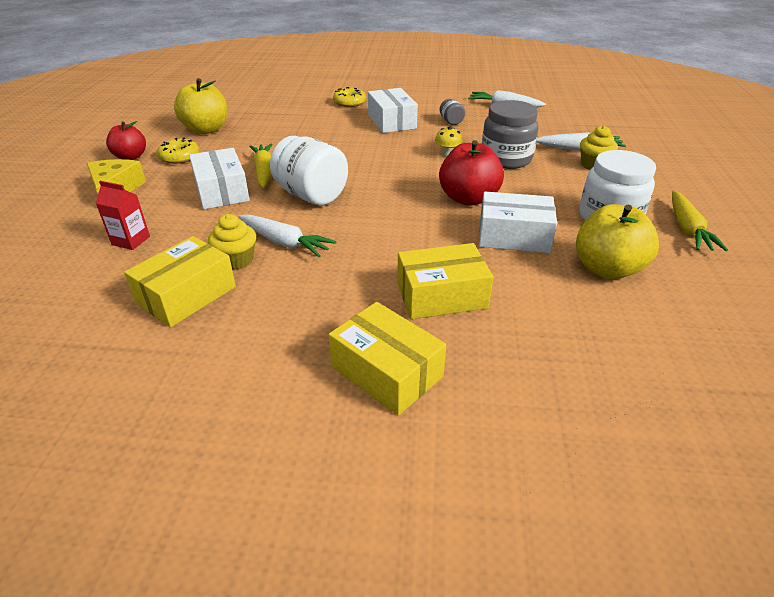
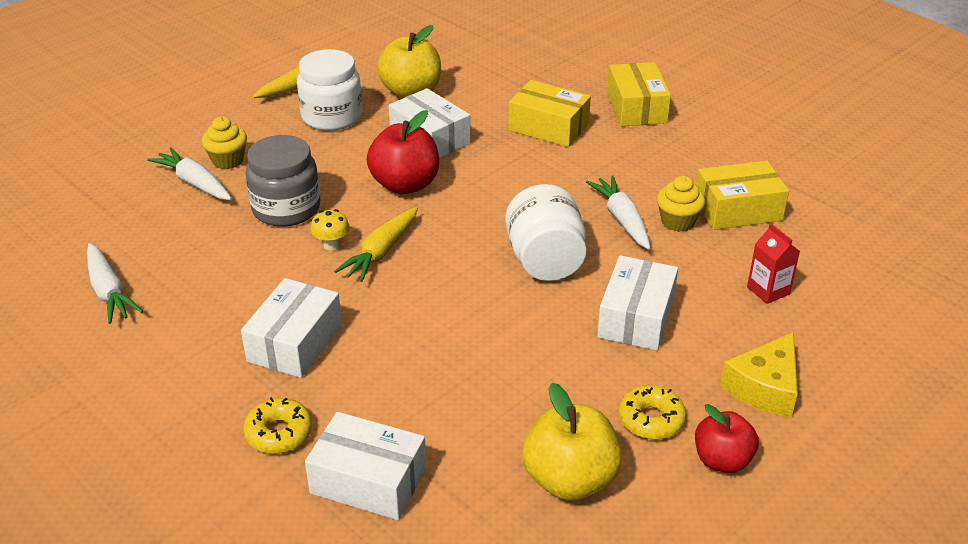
camera: 140 degrees left, 0 degrees up
yellow carrot [249,144,273,188] -> yellow carrot moved to [334,207,418,282]
grey jar [440,99,465,125] -> none
none -> white box [305,412,426,520]

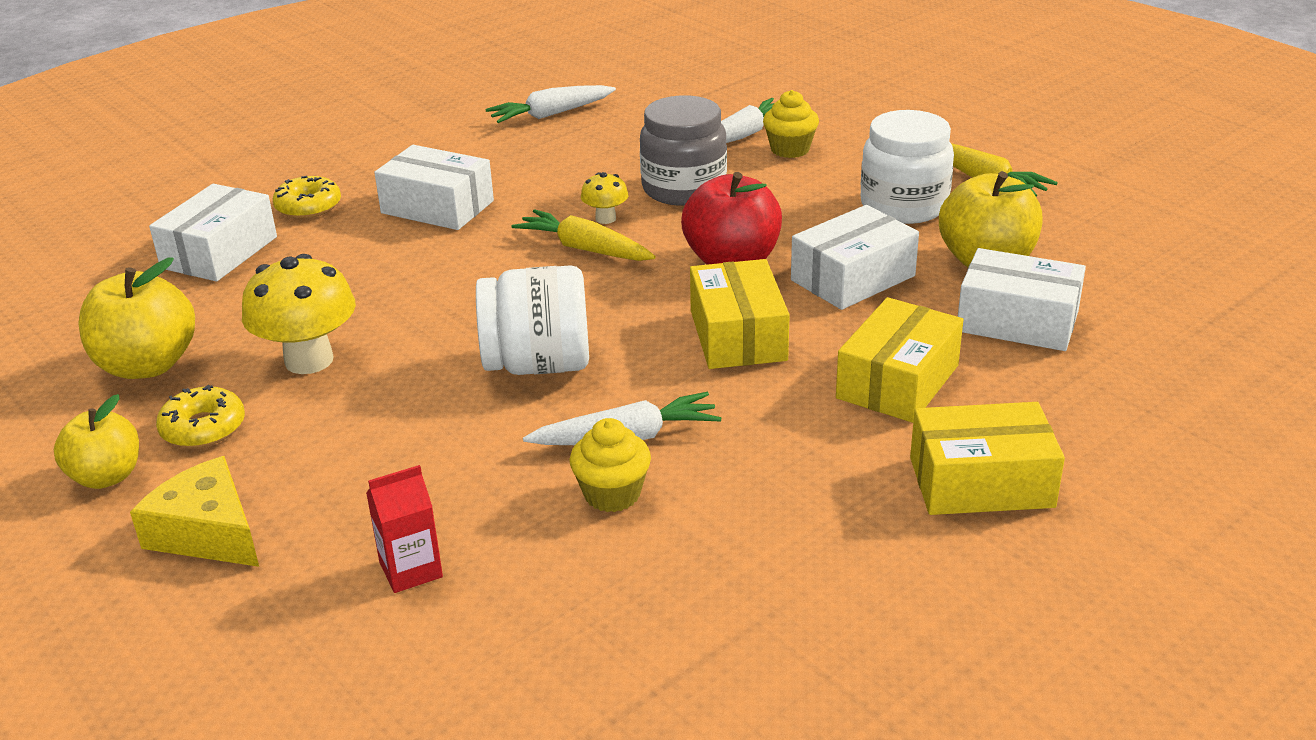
camera: 95 degrees right, 5 degrees down
white box [597,255,678,351] -> white box moved to [958,248,1086,351]
red apple [695,404,759,473] -> yellow apple [54,394,139,489]
yellow box [696,161,789,230] -> yellow box moved to [690,259,790,369]
none -> yellow mushroom [242,254,356,374]

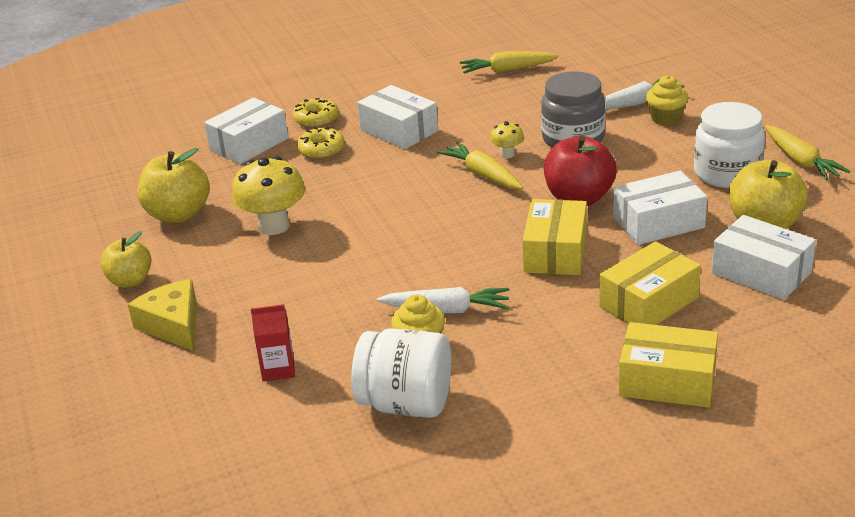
camera: 20 degrees right, 0 degrees up
yellow donut [156,385,245,448] -> yellow donut moved to [297,127,345,159]
white jar [476,265,589,375] -> white jar moved to [351,328,451,418]
white carrot [485,85,616,123] -> yellow carrot [460,51,559,74]

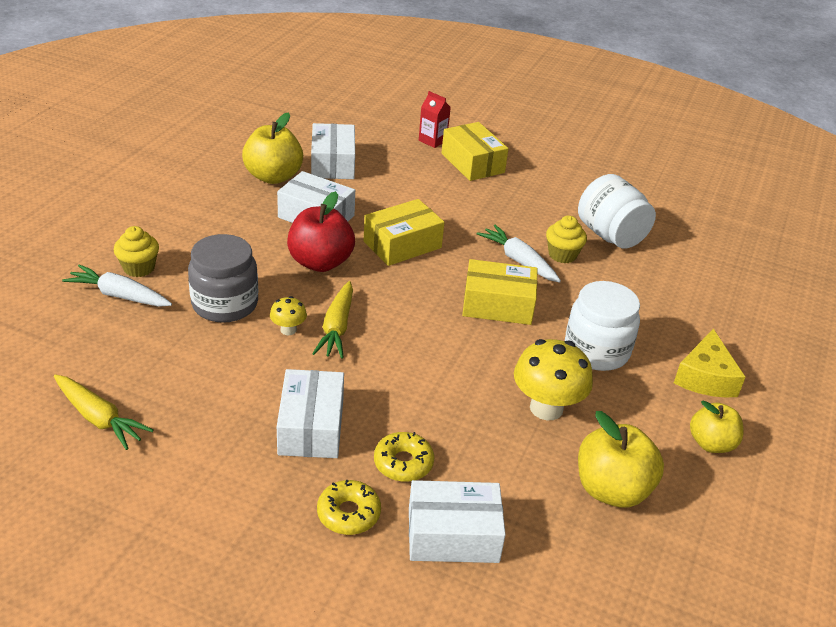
camera: 140 degrees left, 5 degrees up
red carton [251,304,295,382] -> red carton moved to [419,91,451,148]
yellow box [599,241,701,325] -> yellow box moved to [462,259,538,325]
white jar [694,102,765,188] -> white jar moved to [565,281,640,371]
yellow carrot [765,125,851,180] -> none

